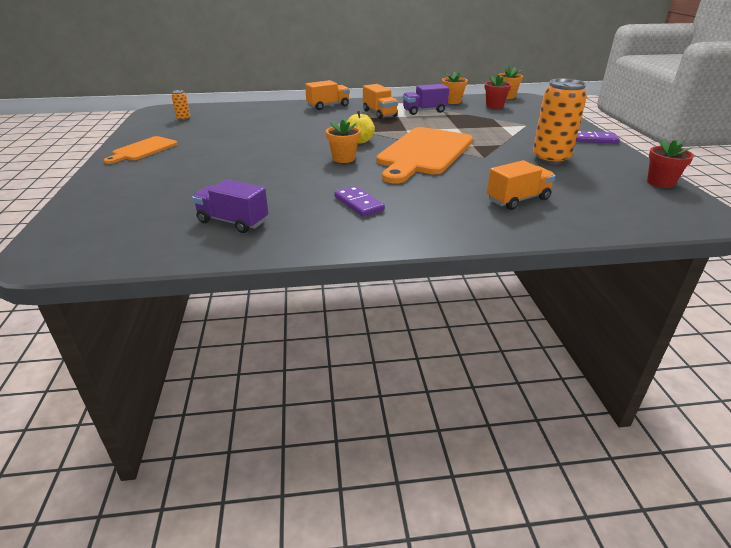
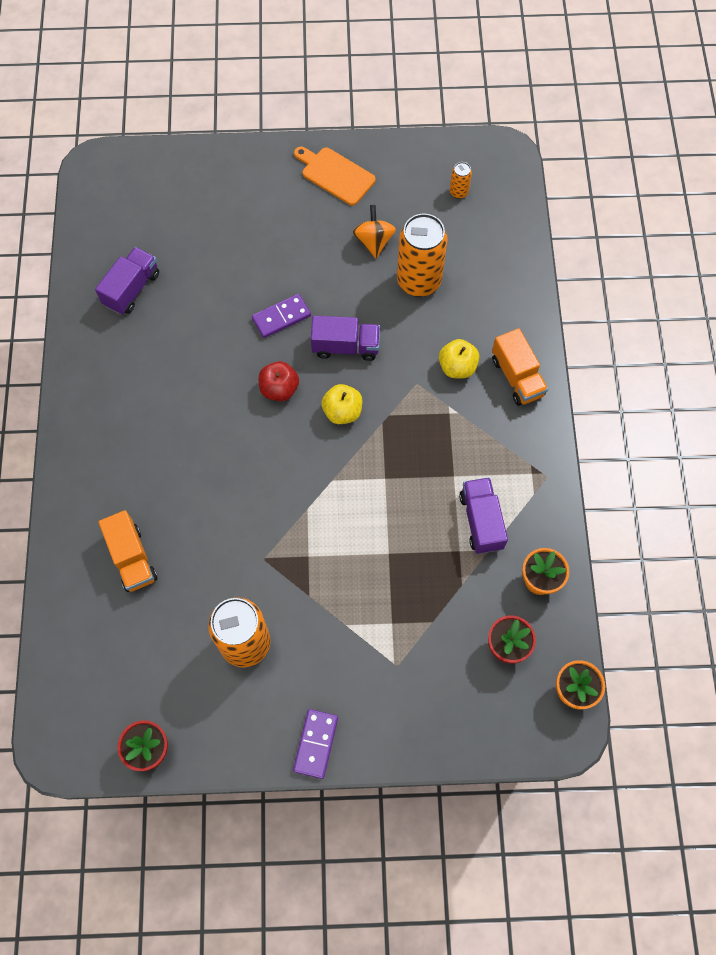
camera: 95 degrees right, 35 degrees up
orange flower pot [326,119,361,163] -> red apple [259,361,299,401]
purple domino [334,186,385,217] -> purple domino moved to [252,294,311,338]
orange truck [363,84,398,119] -> none
orange cutting board [376,127,473,184] -> none
none -> purple truck [311,316,380,361]
none -> orange spinning top [353,205,396,258]
none -> orange can [397,214,448,297]
none -> yellow apple [439,339,479,378]

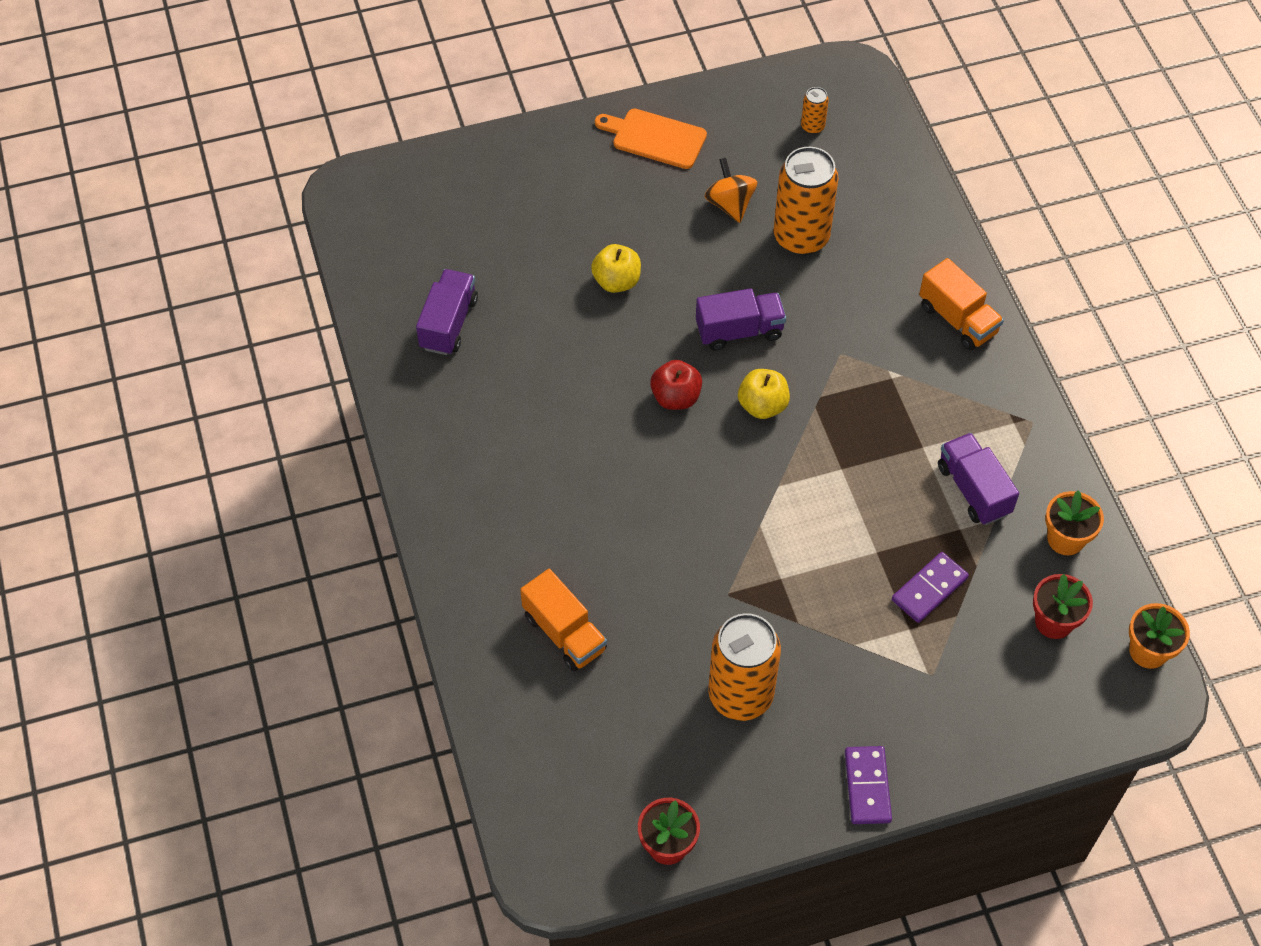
camera: 15 degrees left, 10 degrees down
purple domino [252,294,311,338] -> purple domino moved to [892,552,969,623]
yellow apple [439,339,479,378] -> yellow apple moved to [591,244,641,293]

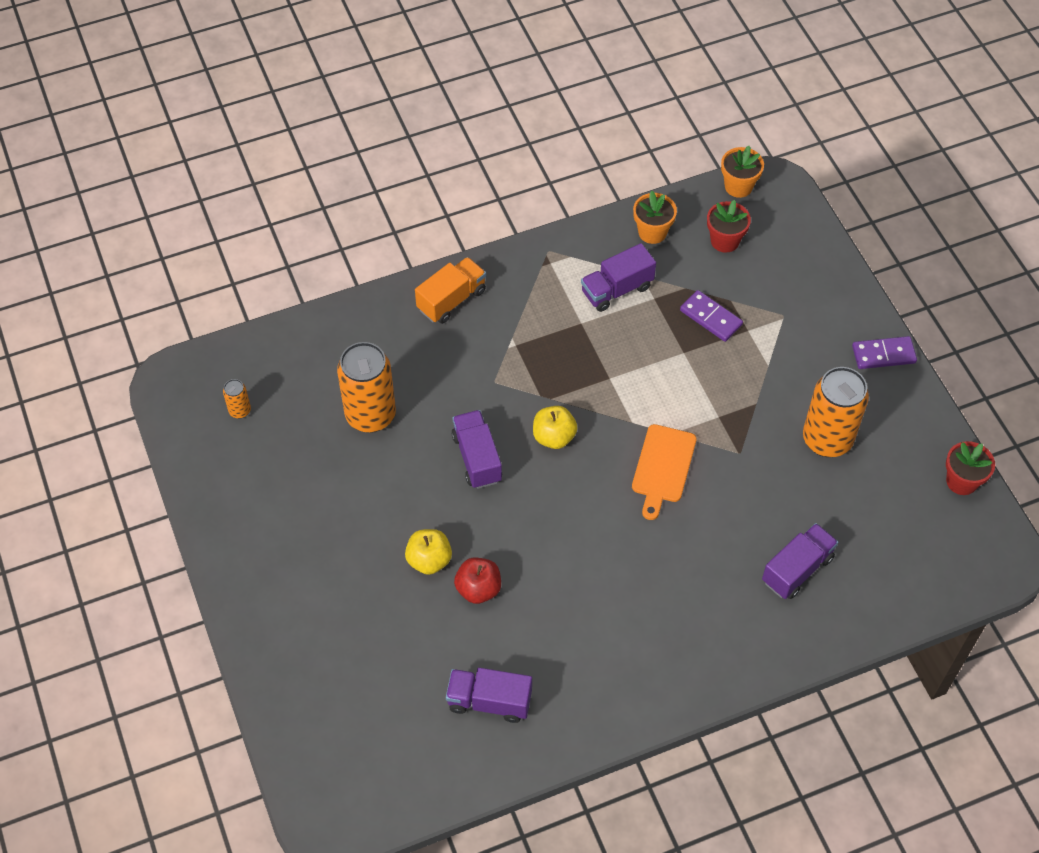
camera: 95 degrees left, 0 degrees up
orange truck [520,569,607,671] -> purple truck [762,523,838,599]
orange cutting board [595,109,707,169] -> orange cutting board moved to [632,424,697,520]
red apple [650,360,702,410] -> red apple moved to [454,558,501,604]
orange spinning top [704,158,757,223] -> none

